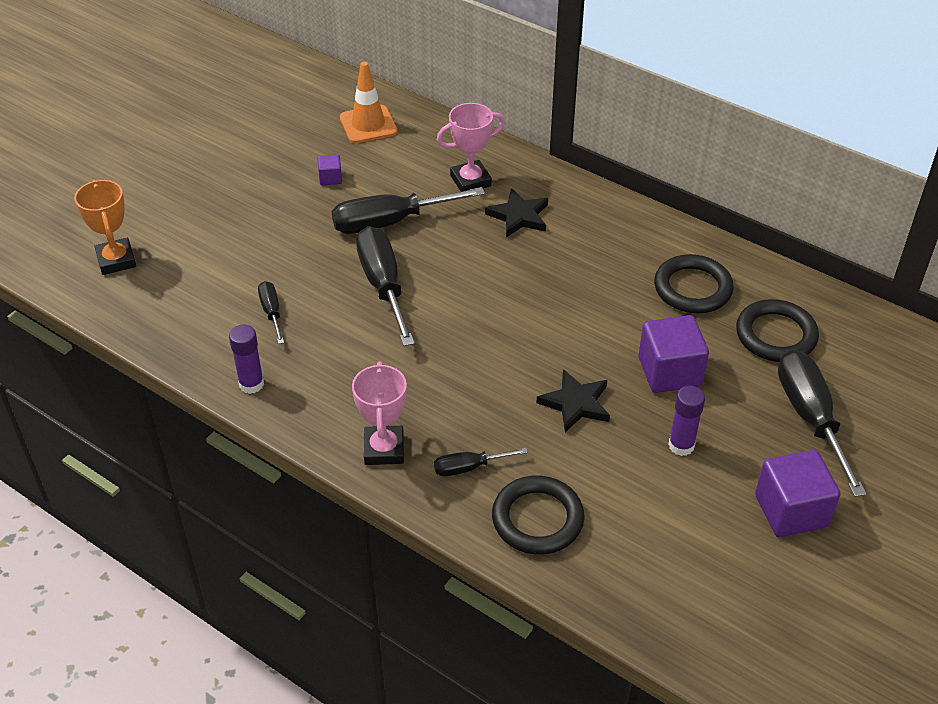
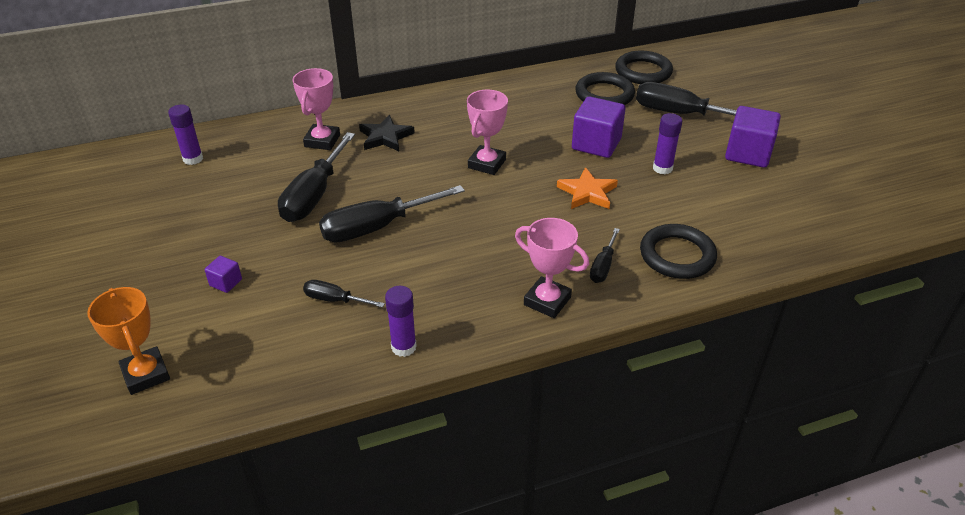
camera: 55 degrees left, 5 degrees down
orange trophy [74,180,136,275] -> orange trophy turned 45 degrees clockwise [87,287,170,395]
purple cube [318,154,342,186] -> purple cube moved to [205,256,242,293]
orange traffic cone [340,62,397,143] -> purple glue stick [168,104,203,165]
black screwdriver [356,226,415,346] -> black screwdriver turned 45 degrees counterclockwise [319,185,465,242]
black star [537,369,610,432] -> orange star [557,167,618,209]
black ring [654,254,734,313] -> black ring moved to [615,50,673,84]
none -> pink trophy [467,90,508,175]

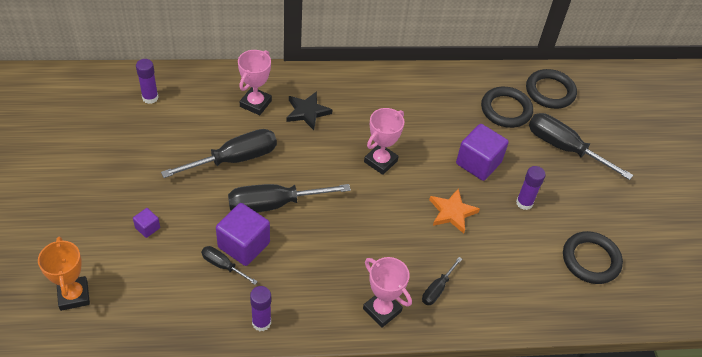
camera: 10 degrees right, 10 degrees up
black screwdriver [278,132,355,222] -> black screwdriver turned 150 degrees counterclockwise [161,129,277,178]
black ring [640,224,717,279] -> black ring moved to [563,231,623,284]
purple cube [725,106,781,168] -> purple cube moved to [216,203,270,266]

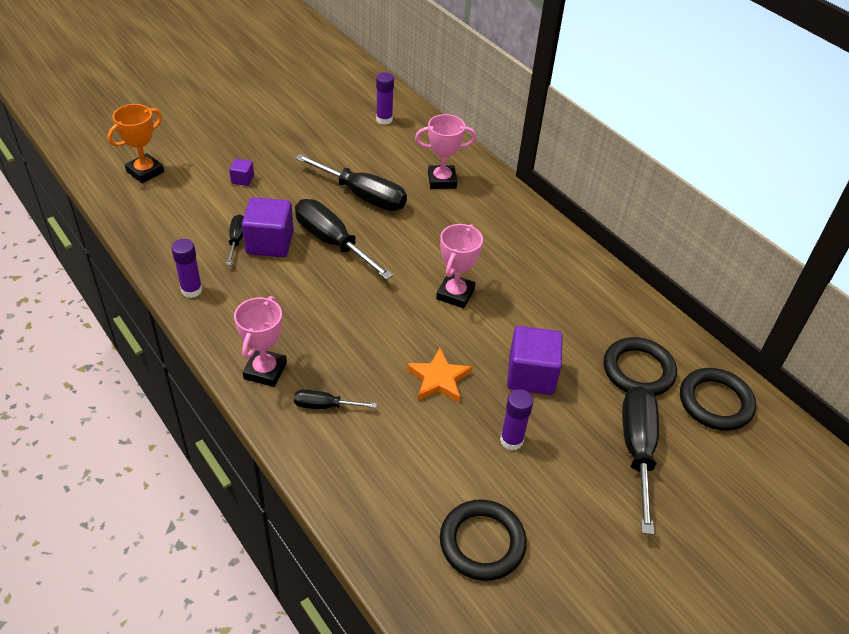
camera: 60 degrees right, 5 degrees down
black star [287,91,332,130] -> none
pink trophy [364,108,404,175] -> pink trophy turned 75 degrees counterclockwise [436,224,483,308]

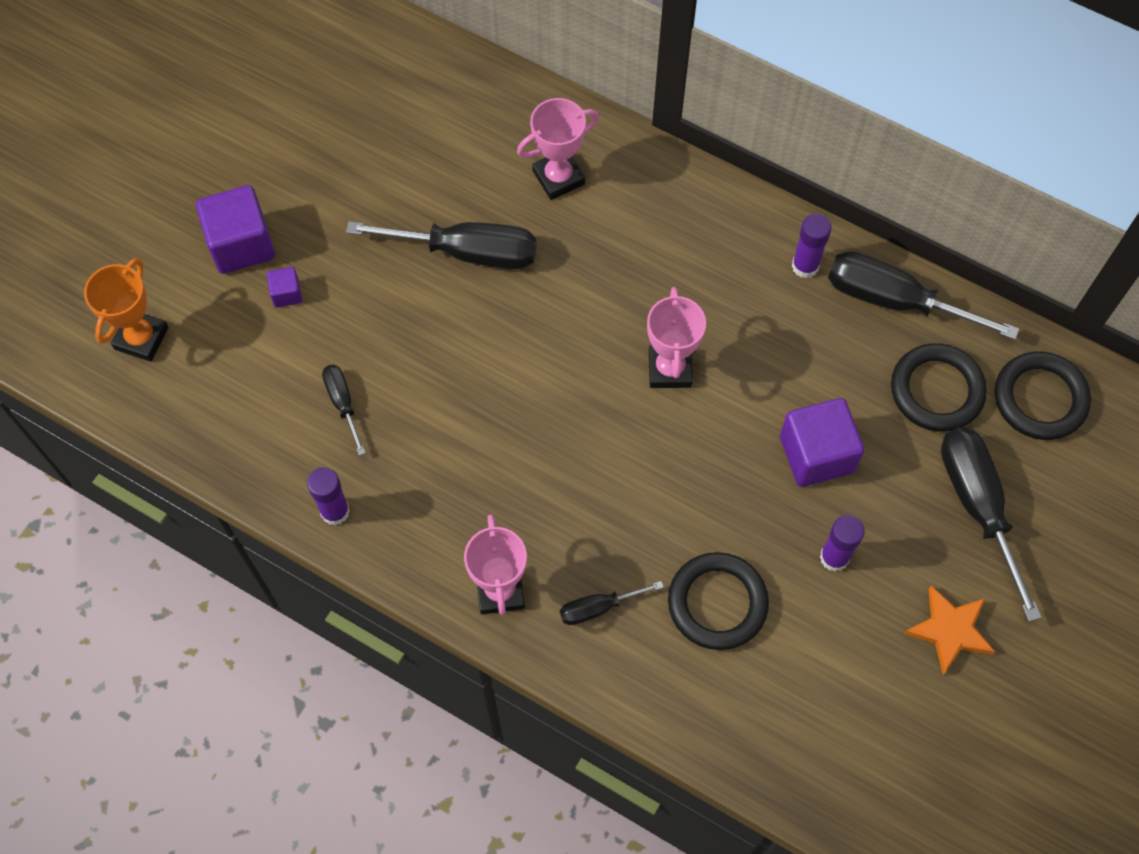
camera: 20 degrees left, 20 degrees up
purple cube [242,197,294,257] -> purple cube moved to [196,185,275,274]
black screwdriver [295,199,393,280] -> black screwdriver moved to [828,251,1019,340]
purple glue stick [376,72,394,125] -> purple glue stick moved to [792,214,832,278]
orange star [407,348,472,402] -> orange star moved to [904,586,995,675]
black ring [440,499,527,581] -> black ring moved to [668,552,769,650]

